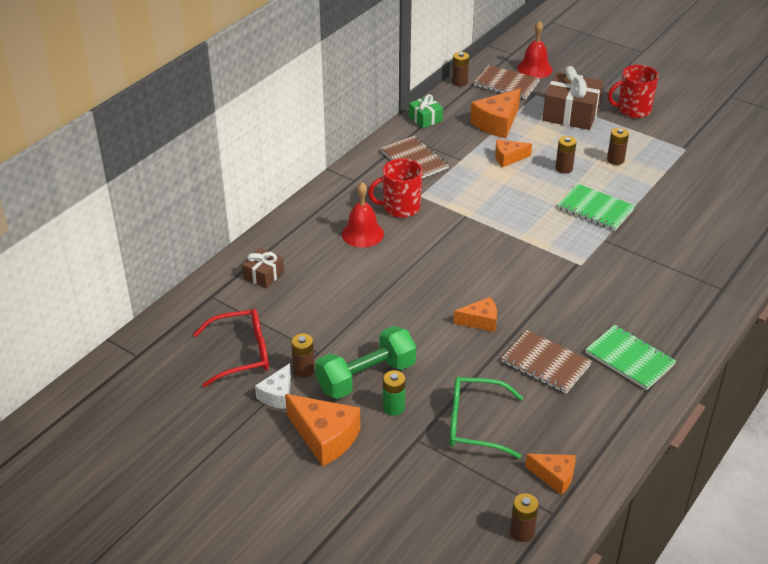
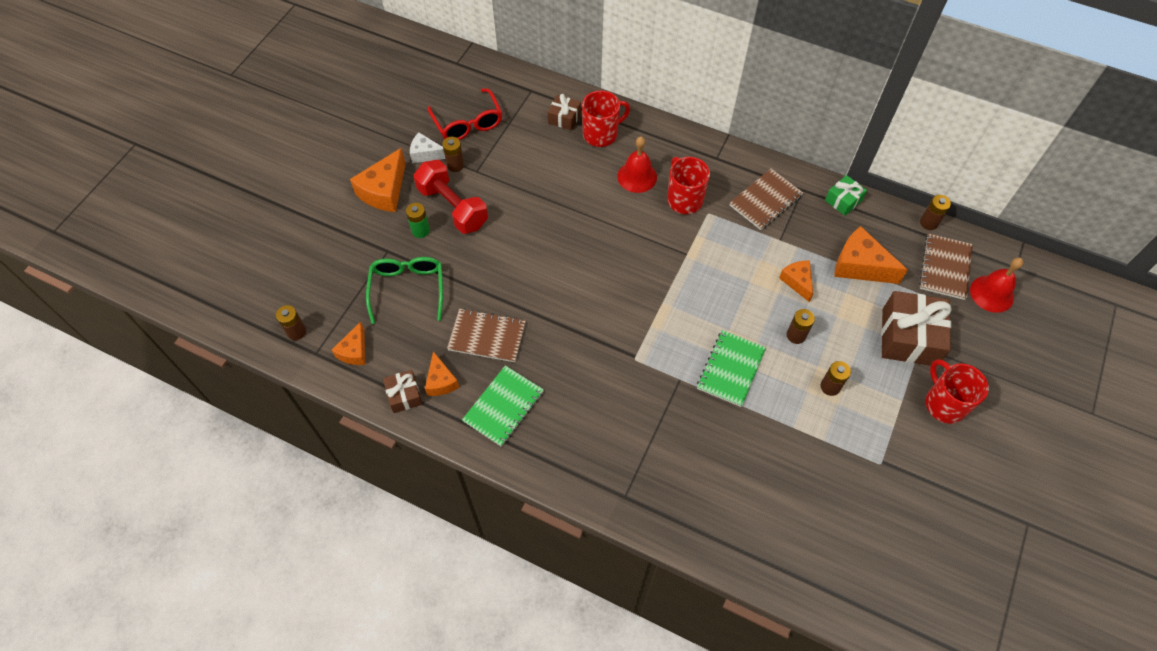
camera: 80 degrees right, 20 degrees up
green dumbbell [315,326,416,399] -> red dumbbell [414,160,488,234]
orange cheese [454,297,497,332] -> orange cheese moved to [425,351,459,396]
brown notebook [501,330,592,393] -> brown notebook turned 75 degrees clockwise [447,308,526,362]
none -> brown gift [383,370,422,413]
none -> red mug [582,90,630,147]

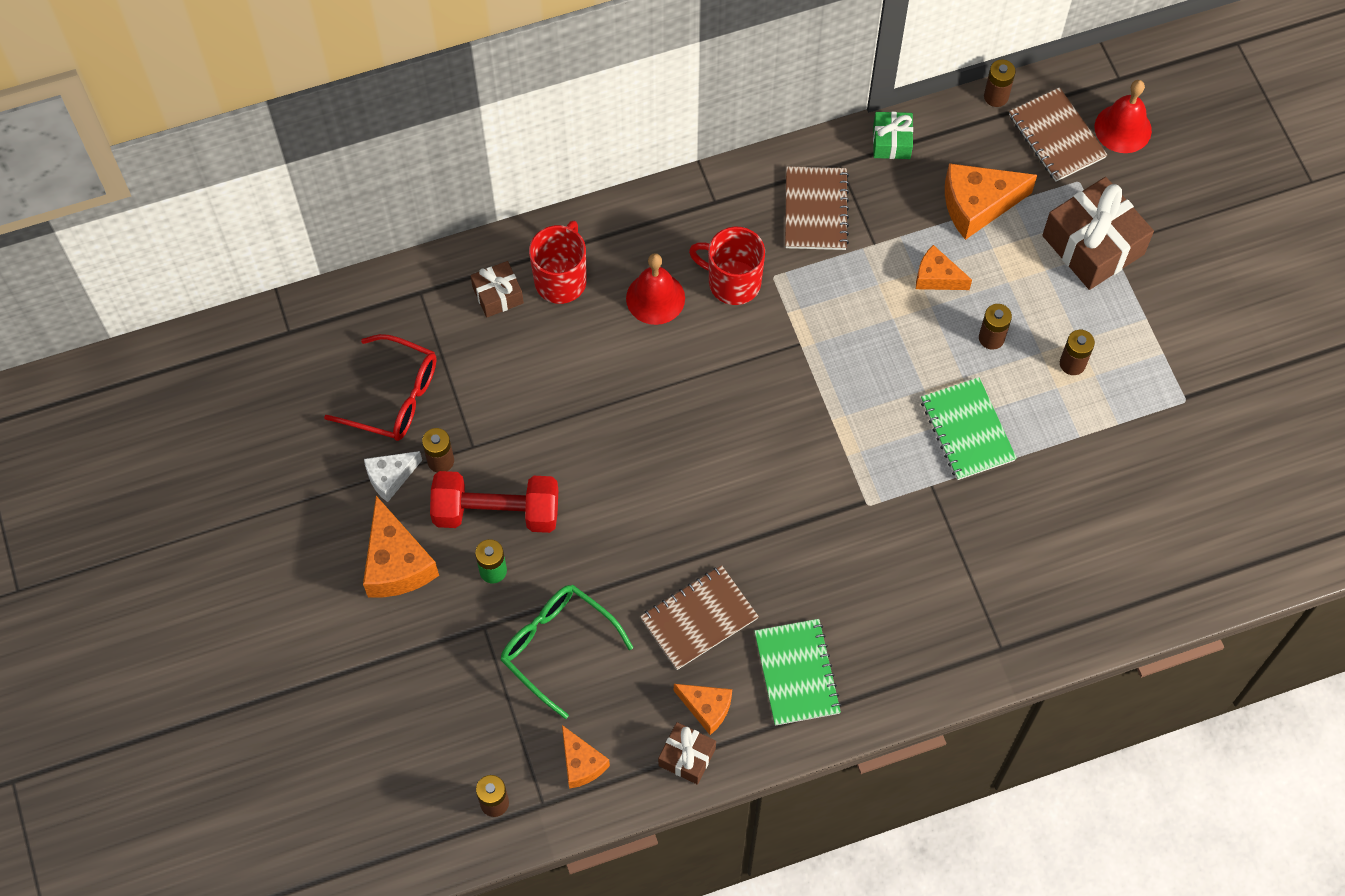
camera: 45 degrees left, 5 degrees up
red mug [925,359,989,424] -> none

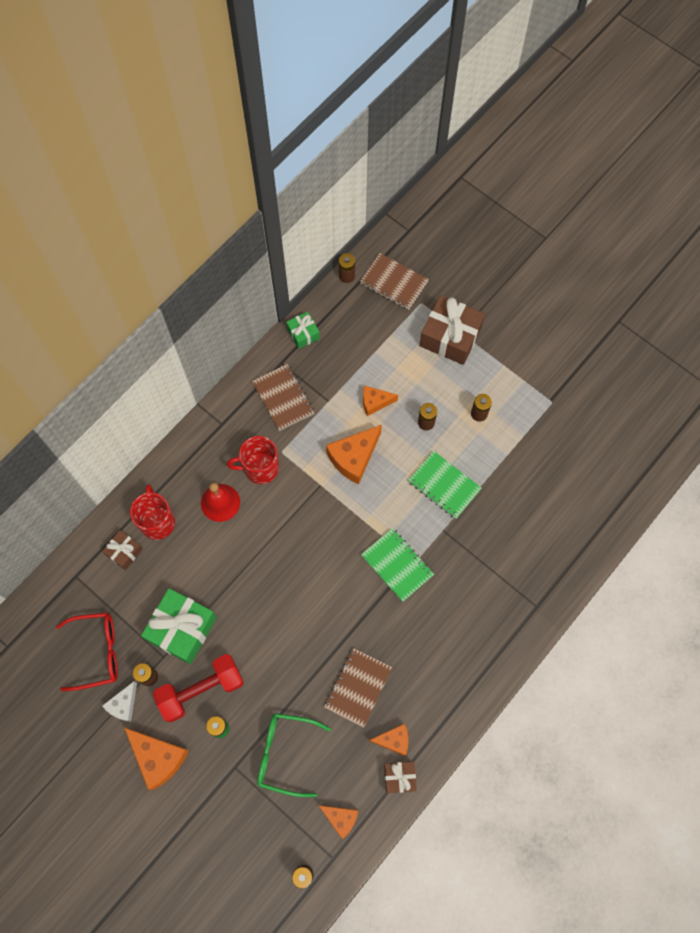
camera: 30 degrees left, 5 degrees up
green notebook [754,619,842,726] -> green notebook moved to [361,528,434,602]
orange cheese [945,163,1037,240] -> orange cheese moved to [326,425,382,484]
red bell [1095,80,1152,153] -> none
none -> green gift [141,588,217,664]

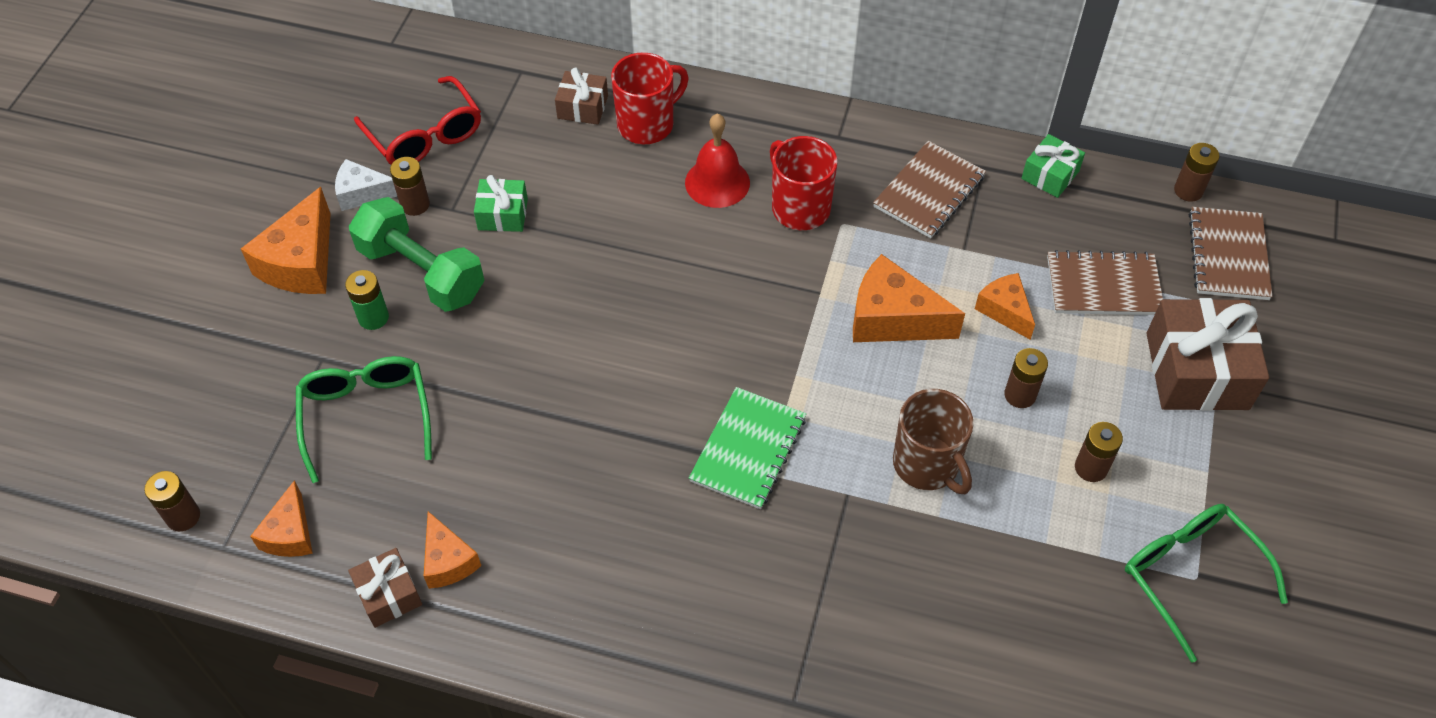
camera: 65 degrees right, 15 degrees down
green gift [141,588,217,664] -> green gift [474,175,528,232], size x0.53
red dumbbell [153,654,244,722] -> green dumbbell [349,197,485,312]
brown notebook [324,648,393,728] -> brown notebook moved to [1047,250,1163,315]
green notebook [408,451,482,519] -> brown mug [893,389,974,494]
none -> green glasses [1125,504,1288,663]

